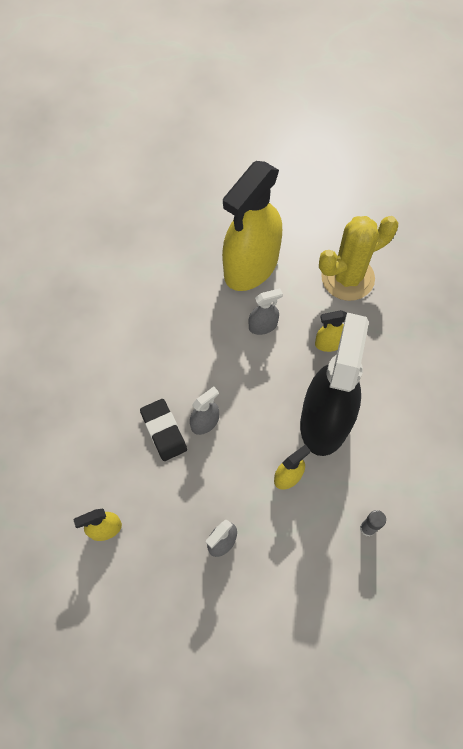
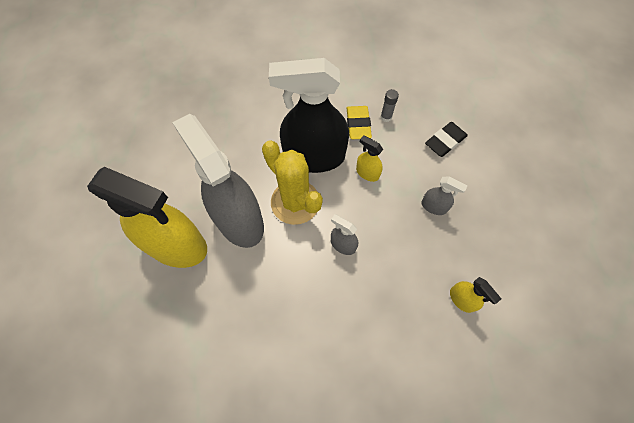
camera: 105 degrees left, 0 degrees up
black eraser [140,399,187,461] -> black eraser moved to [425,122,468,157]
grey spray bottle [248,288,283,335] -> grey spray bottle [172,114,264,248], size x2.40
yellow spray bottle [315,310,347,352] -> none
yellow cactus [319,216,398,301] -> yellow cactus moved to [262,140,323,225]
none -> yellow eraser [347,106,372,139]

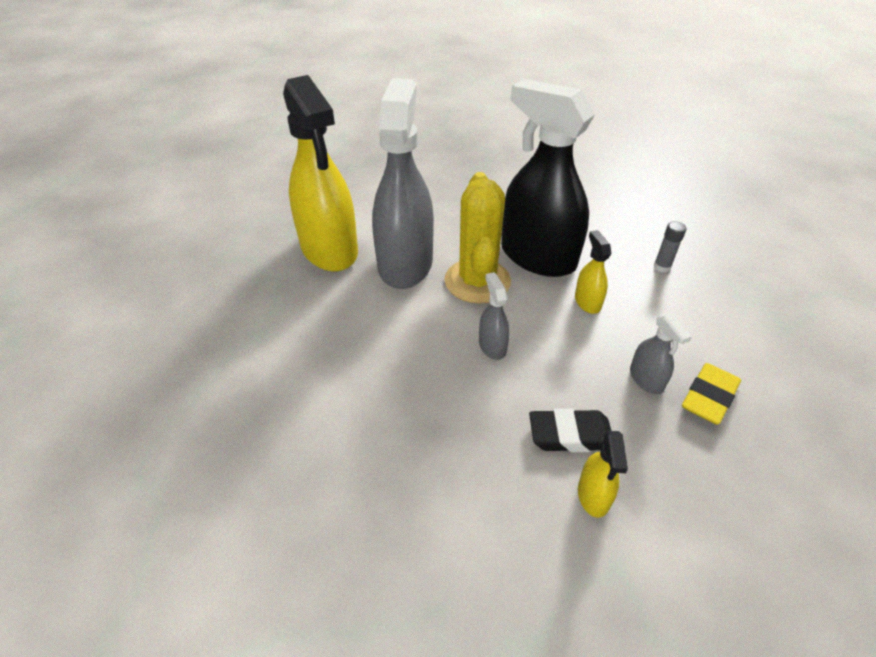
camera: 40 degrees right, 20 degrees down
yellow eraser [347,106,372,139] -> yellow eraser moved to [682,363,741,425]
black eraser [425,122,468,157] -> black eraser moved to [529,409,611,452]

